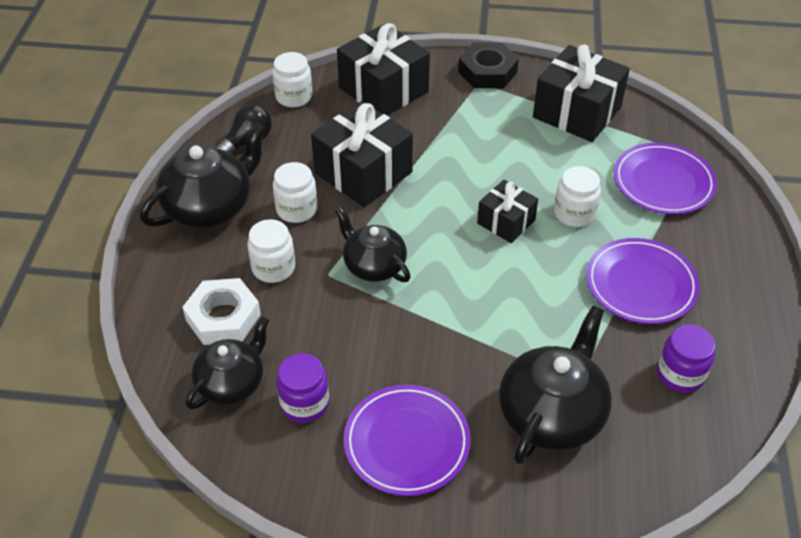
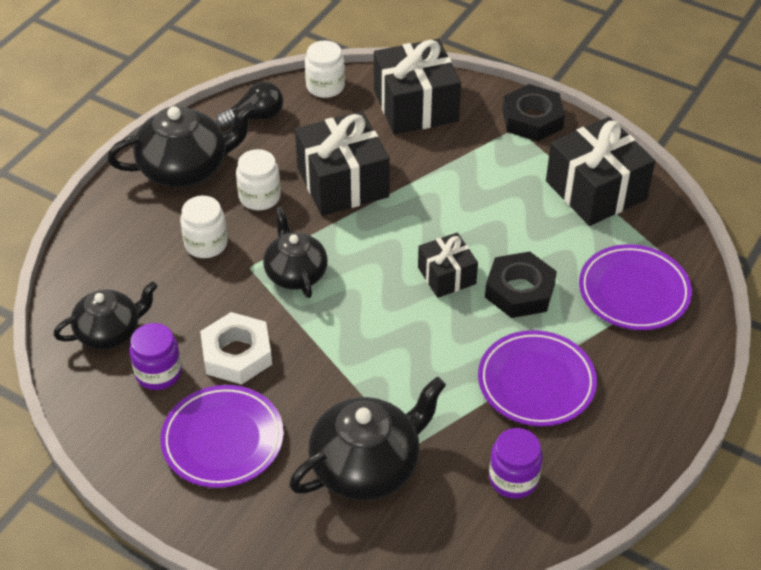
camera: 25 degrees right, 0 degrees up
white nut [182,278,261,345] -> white nut moved to [200,312,272,385]
white jar [554,166,601,227] -> black nut [485,251,557,318]

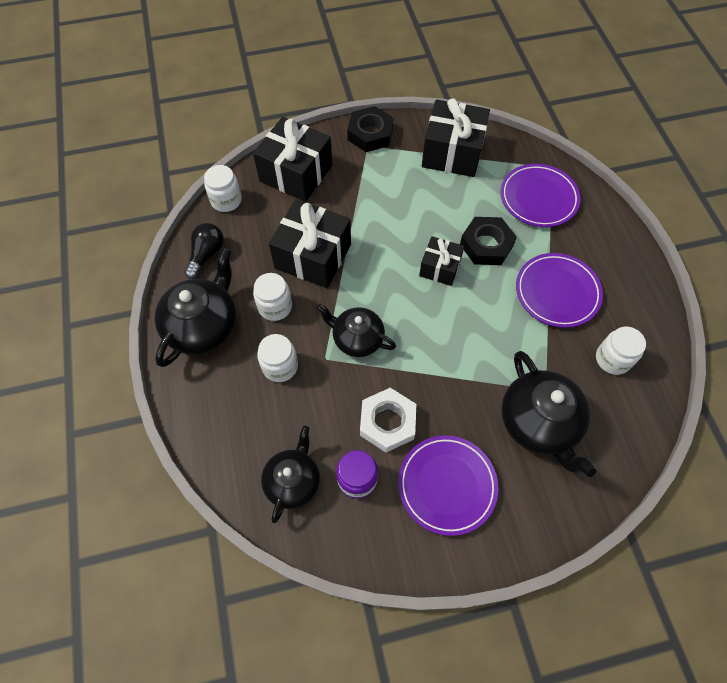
camera: 45 degrees left, 15 degrees up
black teapot [289,377,446,501] -> black teapot turned 150 degrees clockwise [501,351,596,477]
purple jar [489,428,543,499] -> white jar [596,327,646,375]

